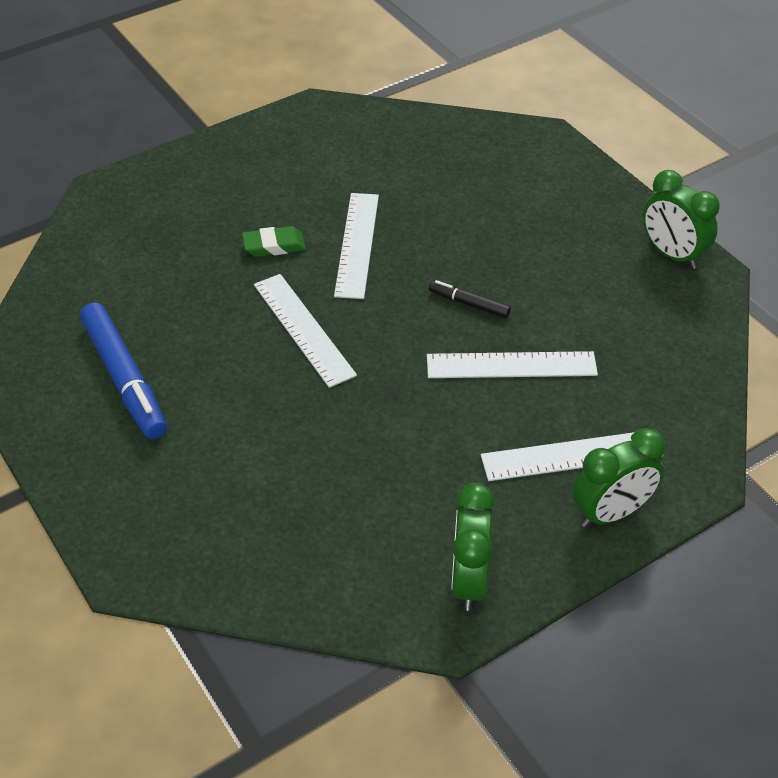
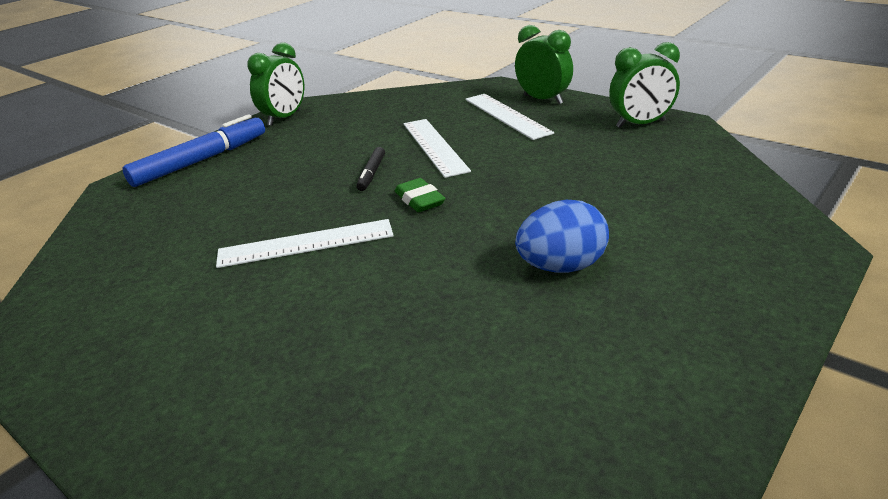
camera: 105 degrees left, 15 degrees down
blue marker [80,302,167,439] -> blue marker moved to [122,114,265,187]
green eraser [242,226,306,257] -> green eraser moved to [395,178,445,212]
white ruler [254,274,357,388] -> none
none -> blue egg [515,200,609,273]

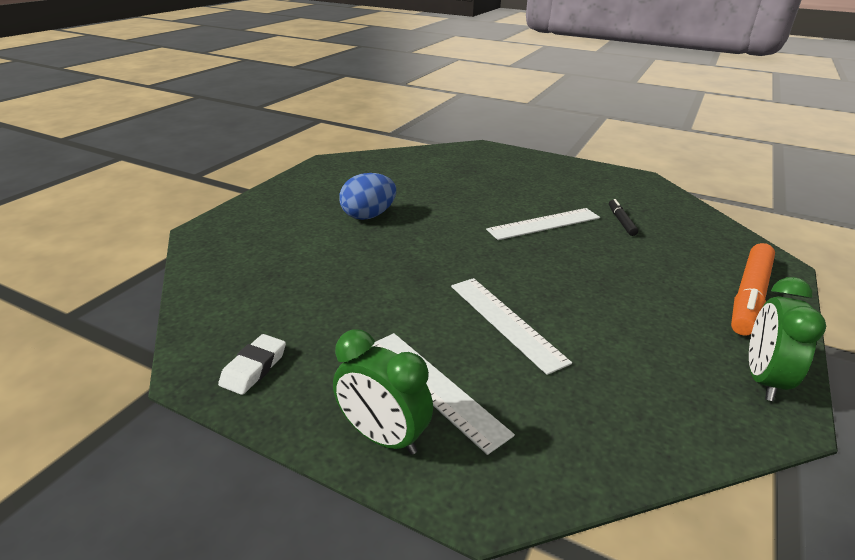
camera: 165 degrees right, 0 degrees up
blue marker [122,114,265,187] -> orange marker [731,243,775,336]
black marker [356,147,385,191] -> black marker moved to [609,199,638,236]
green eraser [395,178,445,212] -> none
green clock [609,42,680,128] -> white eraser [218,334,286,395]

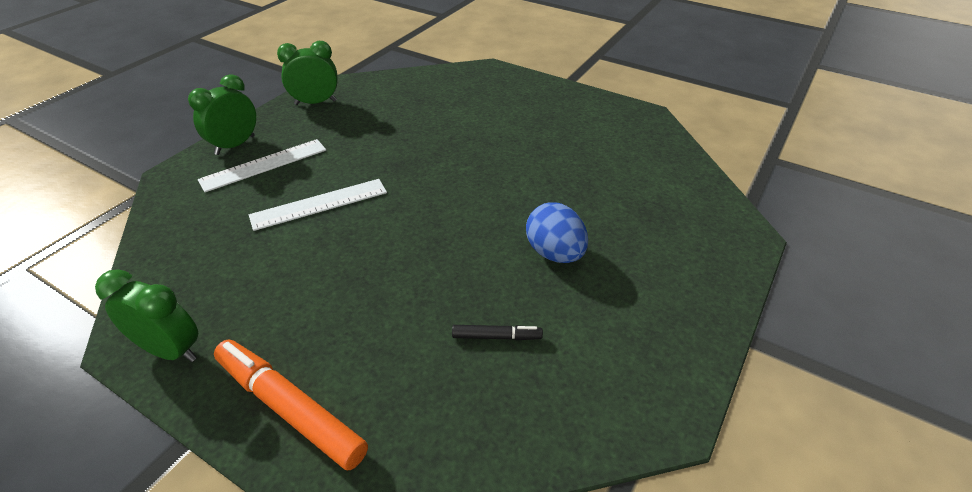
camera: 95 degrees right, 10 degrees up
white eraser [218,334,286,395] -> green clock [277,41,338,105]
blue egg [339,173,396,220] -> blue egg moved to [526,202,588,263]
white ruler [486,208,600,240] -> none

